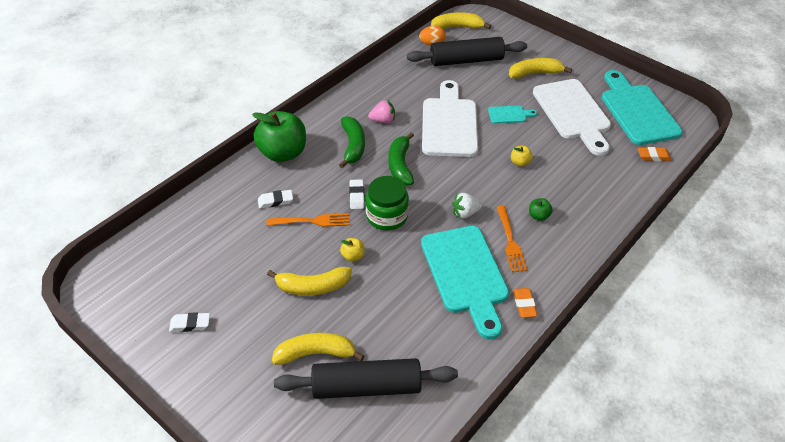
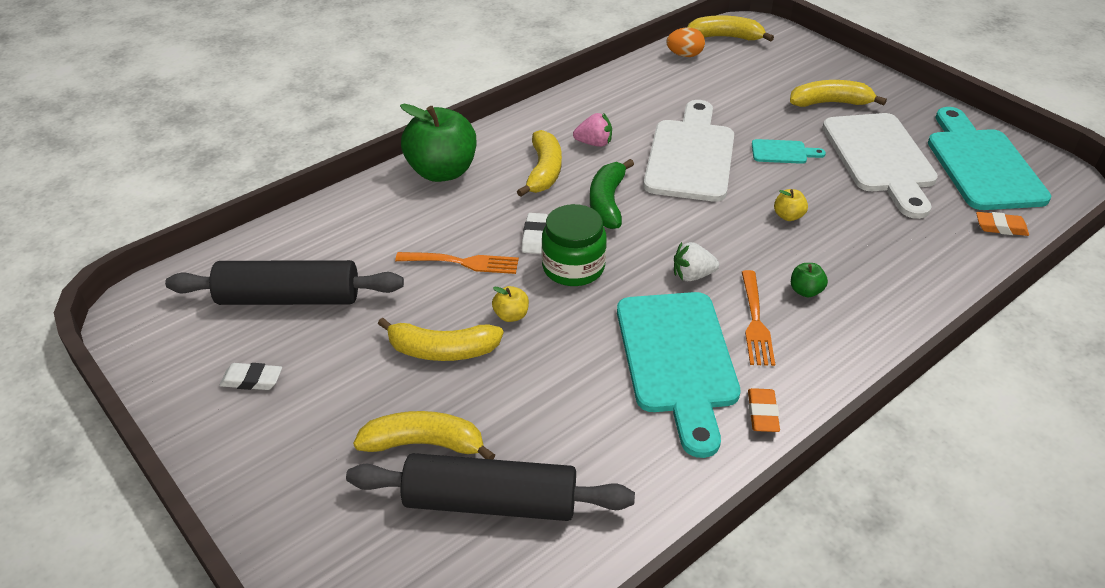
camera: 10 degrees right, 5 degrees down
white eraser [258,190,293,208] -> none
green banana [339,116,365,168] -> yellow banana [517,130,562,197]
black rolling pin [407,37,527,66] -> black rolling pin moved to [165,260,404,305]

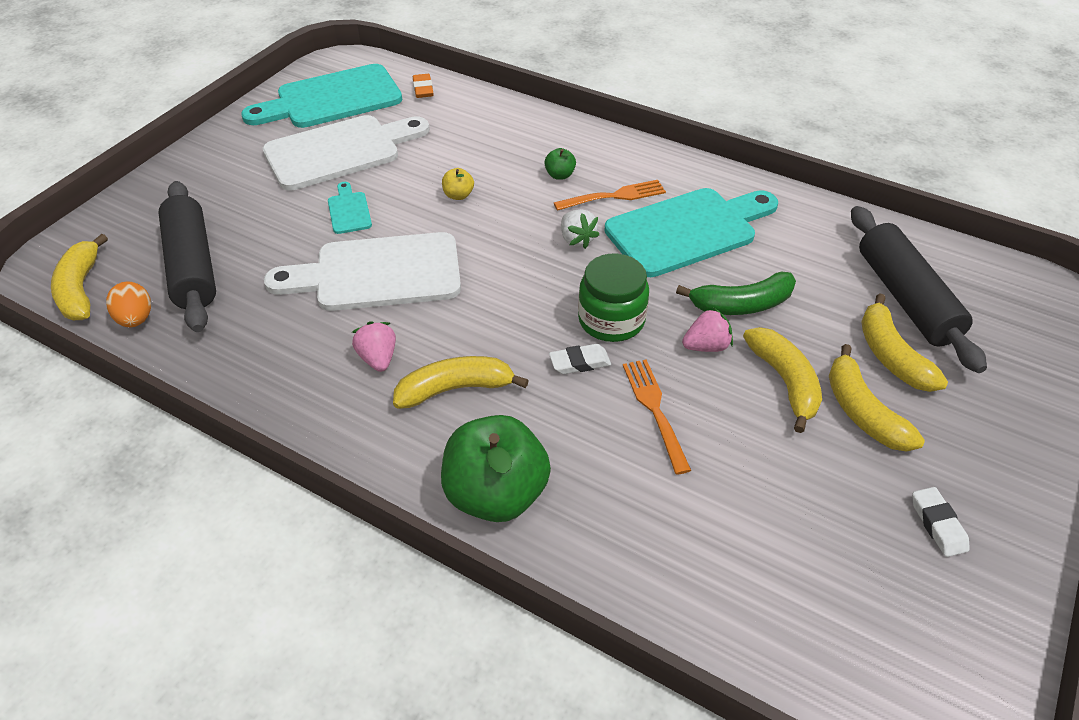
camera: 110 degrees left, 5 degrees up
black rolling pin [165,260,404,305] -> black rolling pin moved to [158,181,216,332]
yellow apple [492,286,529,322] -> pink strawberry [682,308,733,352]
green banana [590,159,634,229] -> green banana moved to [676,271,796,315]
orange eraser [748,388,780,432] -> none
yellow banana [790,80,887,107] -> yellow banana moved to [829,344,925,452]

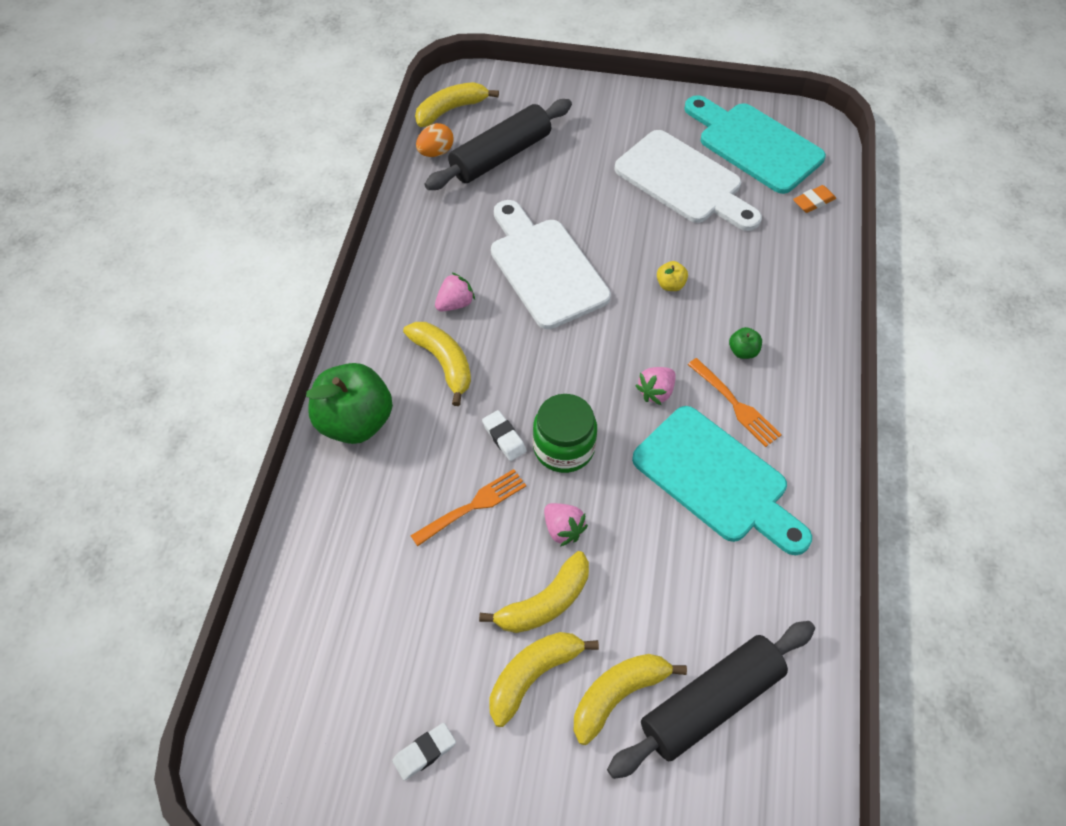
camera: 70 degrees right, 10 degrees up
turquoise cutting board [328,182,372,234] -> none
white strawberry [561,209,599,249] -> pink strawberry [636,367,676,405]
green banana [676,271,796,315] -> none

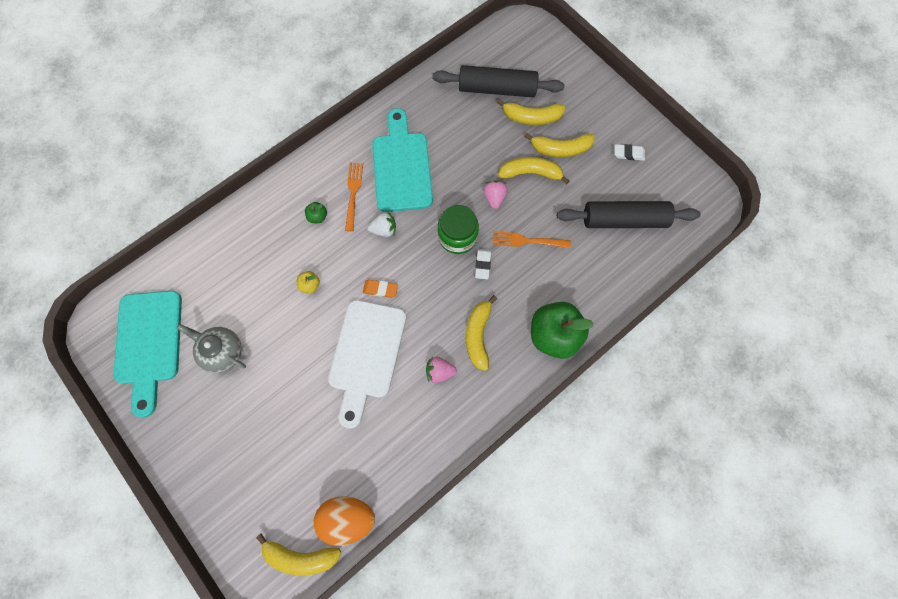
camera: 140 degrees left, 15 degrees up
orange egg [416,123,454,157] -> orange egg [313,496,375,546], size x1.61
black rolling pin [425,99,572,190] -> black rolling pin moved to [557,201,701,228]
white cutting board [614,130,762,231] -> grey teapot [177,324,246,373]
pink strawberry [636,367,676,405] -> white strawberry [367,211,396,237]
orange eraser [793,185,836,213] -> orange eraser moved to [363,280,398,298]

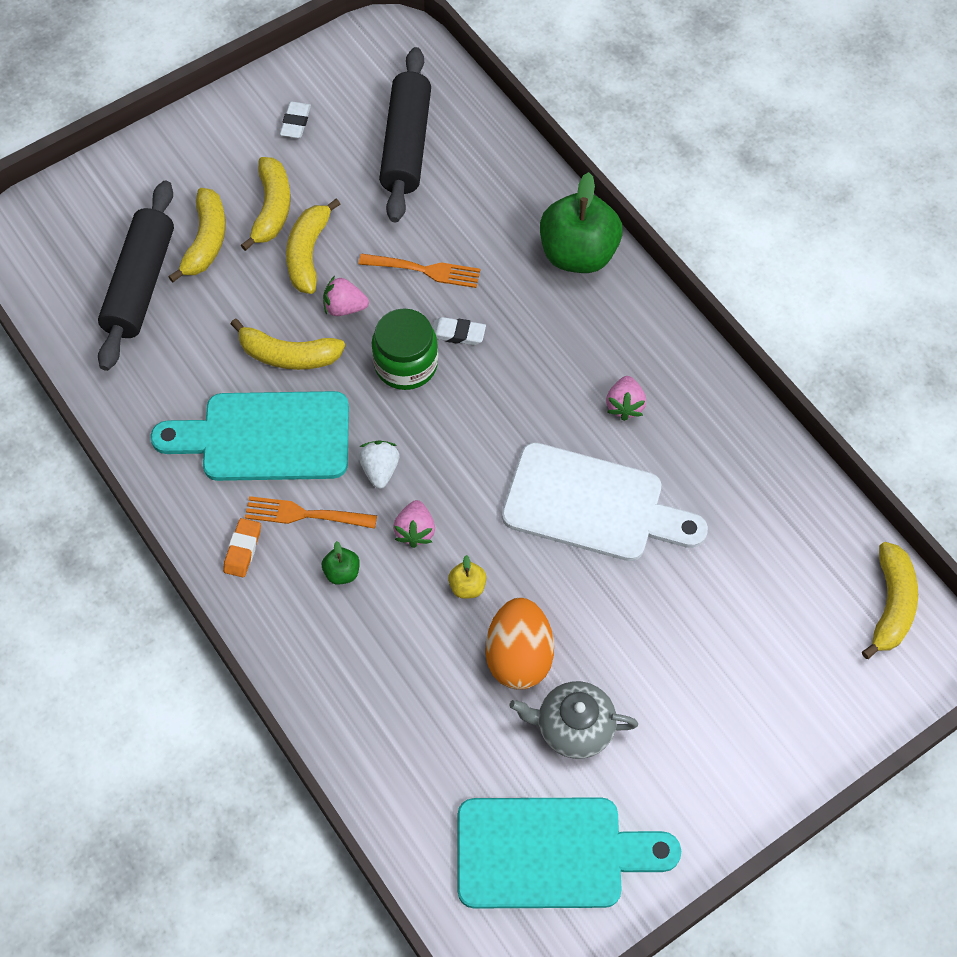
camera: 85 degrees left, 10 degrees down
grey teapot [177,324,246,373] -> grey teapot turned 60 degrees clockwise [510,681,638,759]
orange egg [313,496,375,546] -> orange egg moved to [486,598,554,690]
orange eraser [363,280,398,298] -> orange eraser moved to [223,518,261,577]
yellow banana [466,295,497,371] -> yellow banana moved to [231,318,345,370]
orange fork [493,231,571,248] -> orange fork turned 90 degrees counterclockwise [359,253,480,288]
none -> pink strawberry [393,500,435,548]

